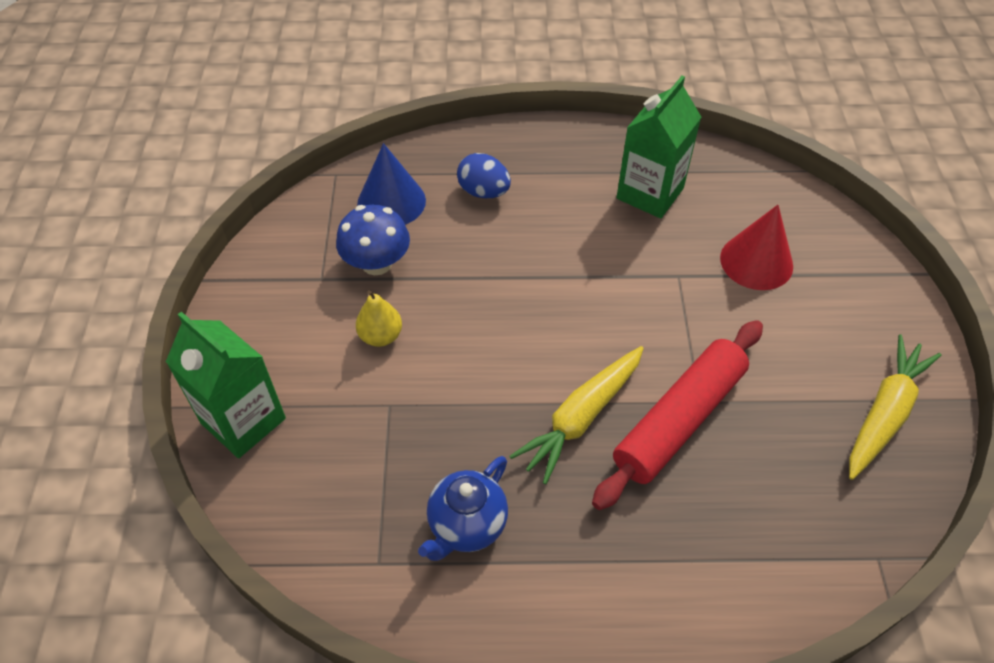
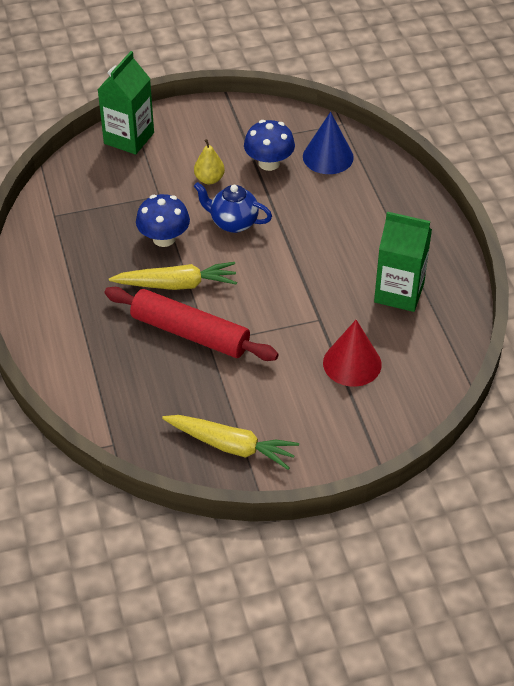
camera: 75 degrees right, 5 degrees down
blue teapot [418,456,508,561] -> blue teapot moved to [194,182,272,233]
blue egg [457,153,511,198] -> none
yellow carrot [510,346,644,484] -> yellow carrot turned 150 degrees clockwise [109,262,237,290]
none -> blue mushroom [136,194,190,247]

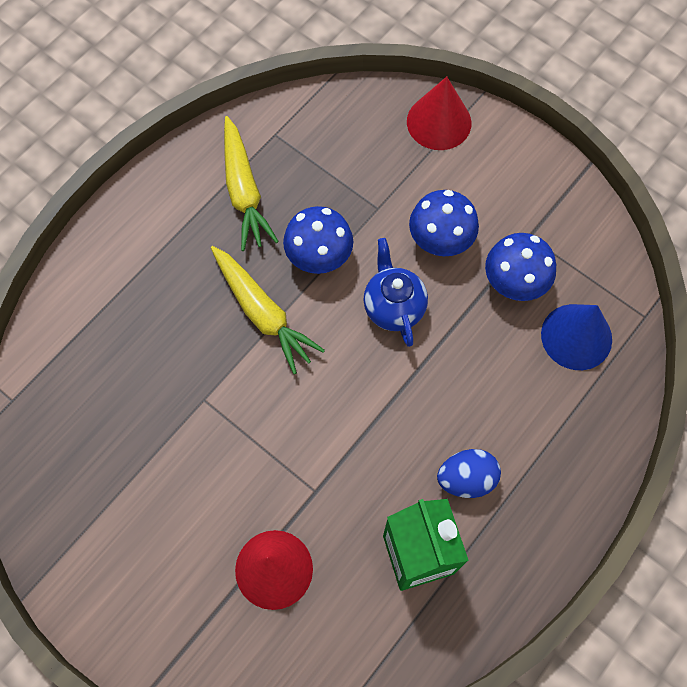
camera: 55 degrees right, 20 degrees up
green carton [97,51,154,155] -> red cone [407,76,471,150]
red rolling pin [104,287,279,361] -> none
yellow carrot [162,415,299,470] -> yellow carrot moved to [224,116,279,251]
yellow pear [194,139,225,184] -> blue mushroom [409,190,479,256]
none -> blue egg [437,449,501,498]

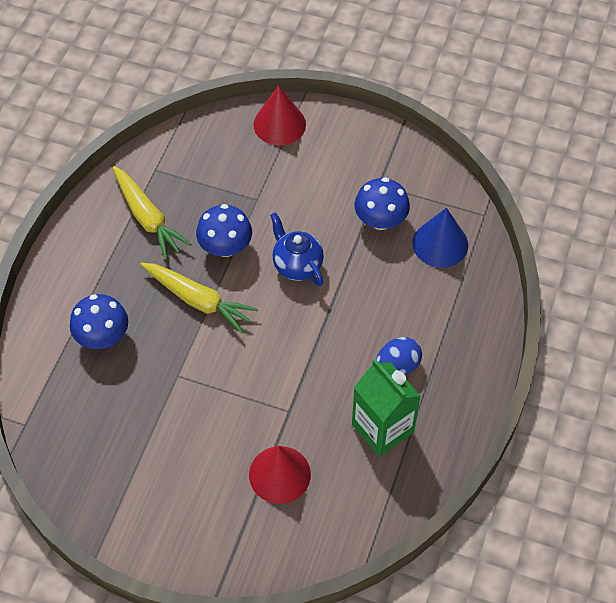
camera: 20 degrees left, 10 degrees down
blue mushroom [409,190,479,256] -> blue mushroom moved to [70,294,128,349]

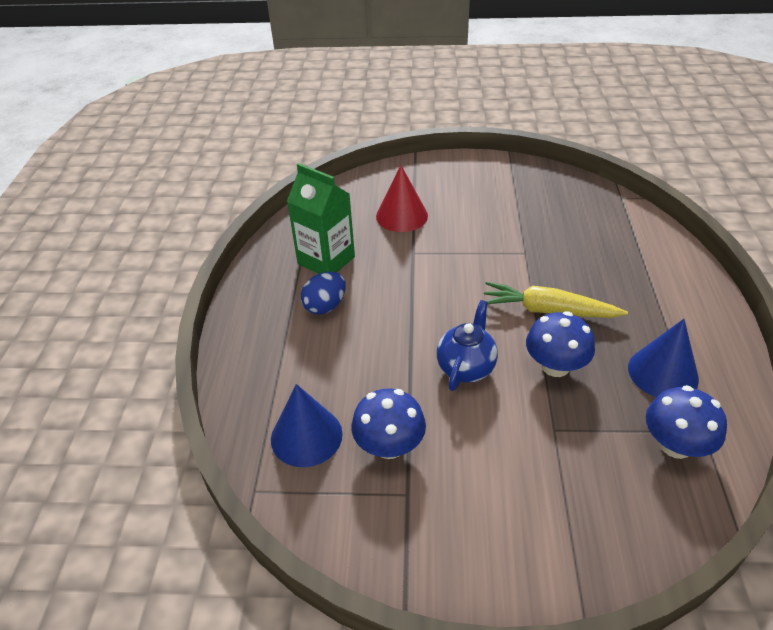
camera: 165 degrees right, 15 degrees down
blue mushroom [70,294,128,349] -> blue mushroom moved to [646,385,727,459]
yellow carrot [112,166,191,260] -> blue cone [628,319,699,397]
red cone [254,85,306,146] -> none
blue teapot [270,212,324,286] -> blue teapot turned 105 degrees counterclockwise [437,300,498,391]

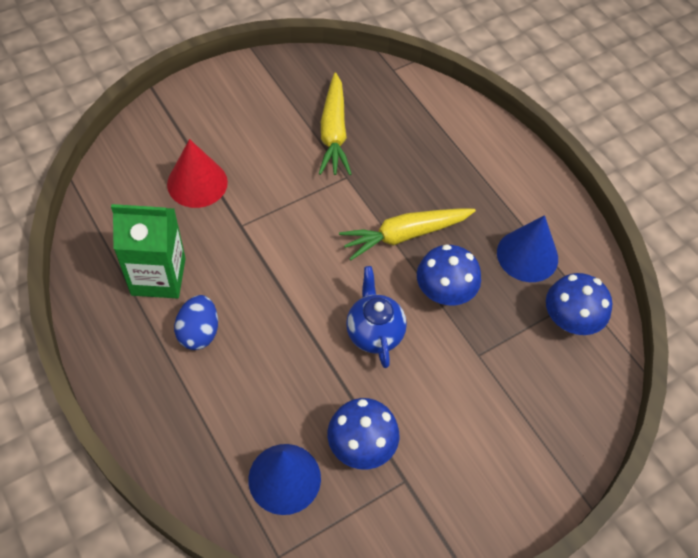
camera: 40 degrees left, 15 degrees up
none -> yellow carrot [319,72,351,175]

